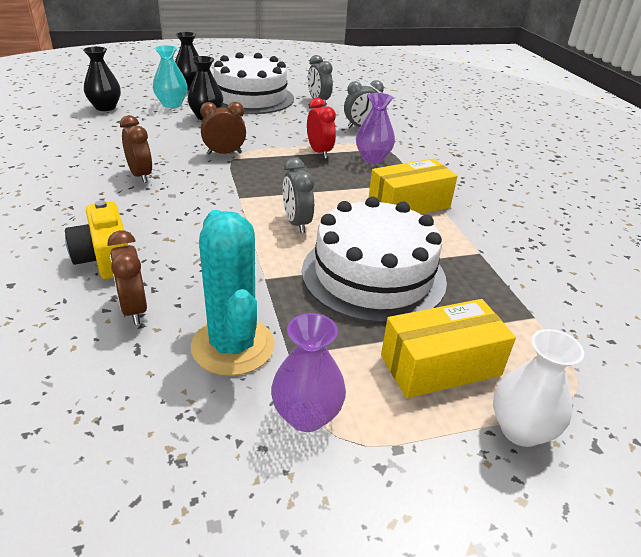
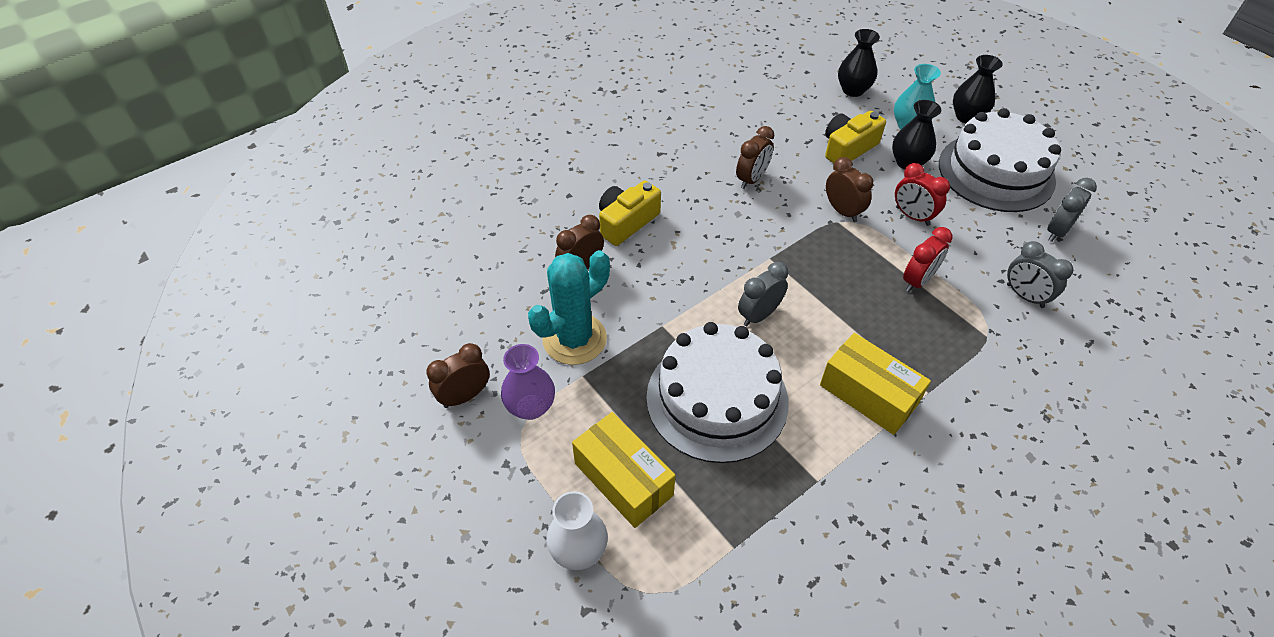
camera: 70 degrees right, 15 degrees up
purple vase [356,93,395,164] -> none
none -> brown clock [426,343,490,408]
none -> yellow camera [825,111,886,163]
none -> red clock [895,163,950,226]

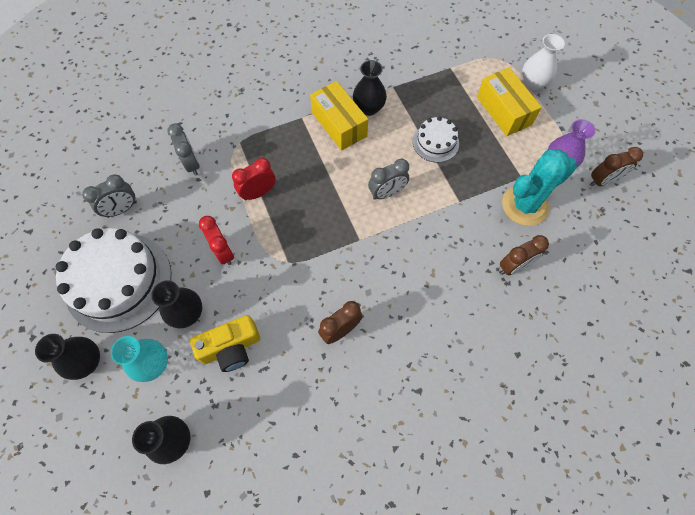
camera: 165 degrees left, 15 degrees up
yellow camera [599,181,661,246] -> none
white cake [646,322,789,463] -> white cake [413,116,459,163], size x0.50
brown clock [826,157,873,222] -> none
none -> black vase [353,60,387,116]

